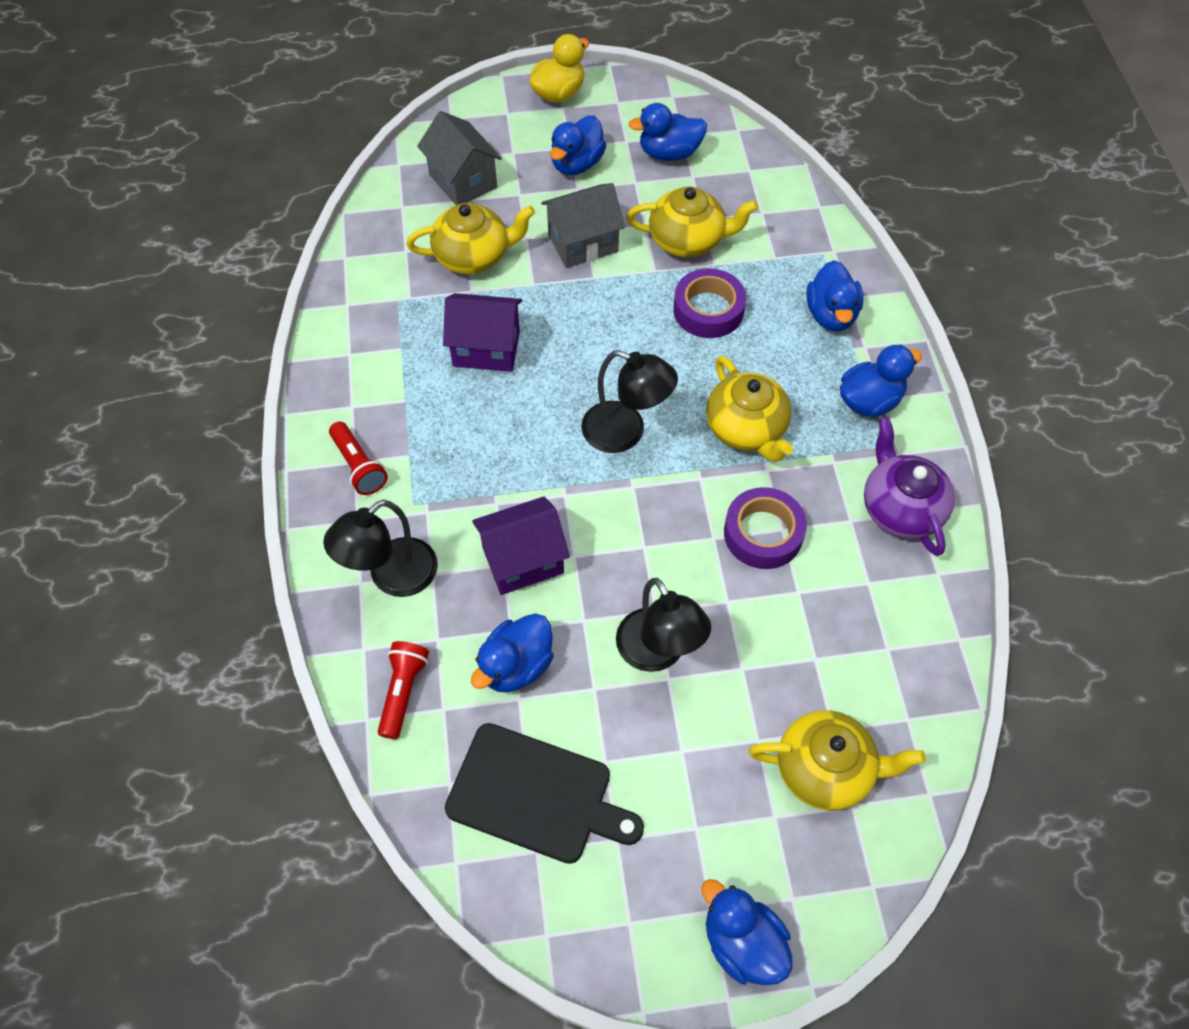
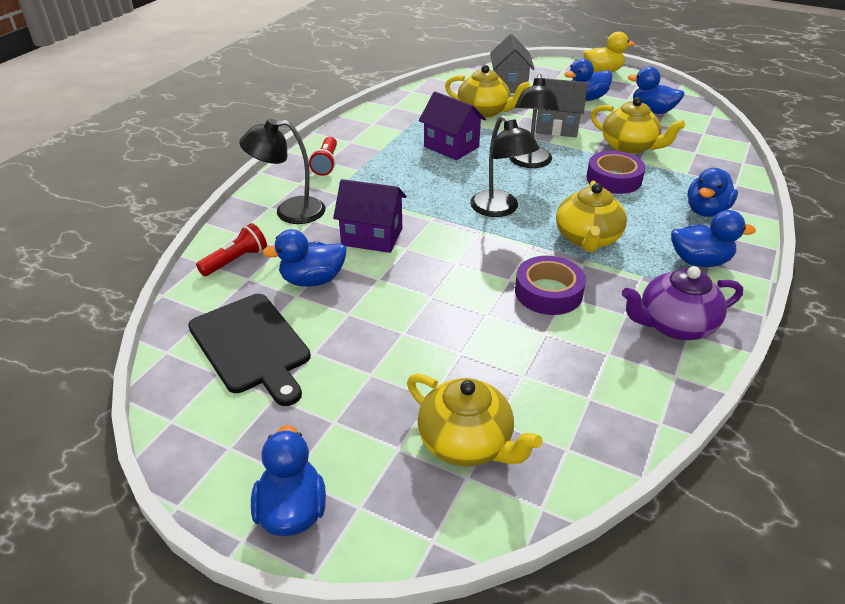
camera: 35 degrees right, 20 degrees down
black lamp [616,578,711,672] -> black lamp moved to [509,74,559,168]
purple teapot [864,417,955,556] -> purple teapot turned 120 degrees counterclockwise [622,266,743,340]

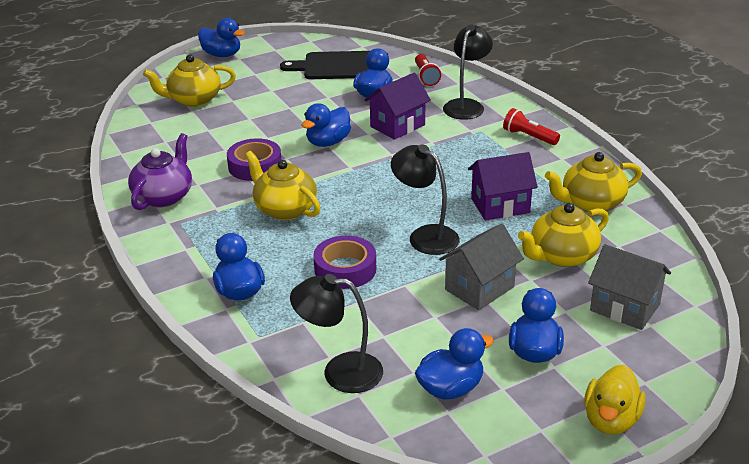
camera: 125 degrees right, 5 degrees down
black lamp [470,115,540,217] -> black lamp moved to [290,274,383,393]
yellow teapot [591,97,685,154] -> yellow teapot moved to [545,152,642,212]
blue duck [671,210,756,267] -> blue duck moved to [301,103,351,147]

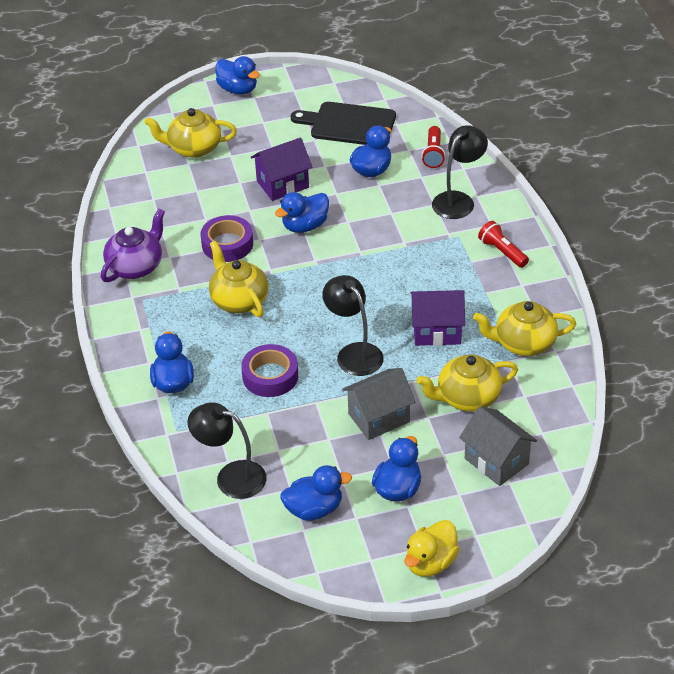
camera: 15 degrees right, 10 degrees up
purple house [365,73,431,140] -> purple house moved to [251,138,312,201]

